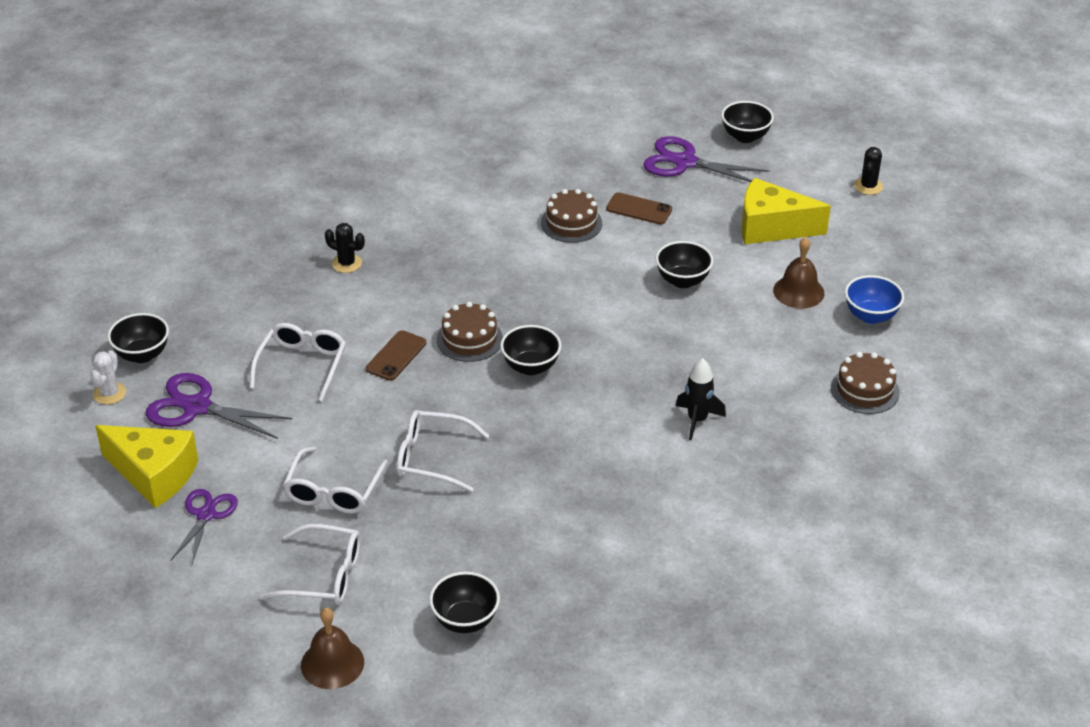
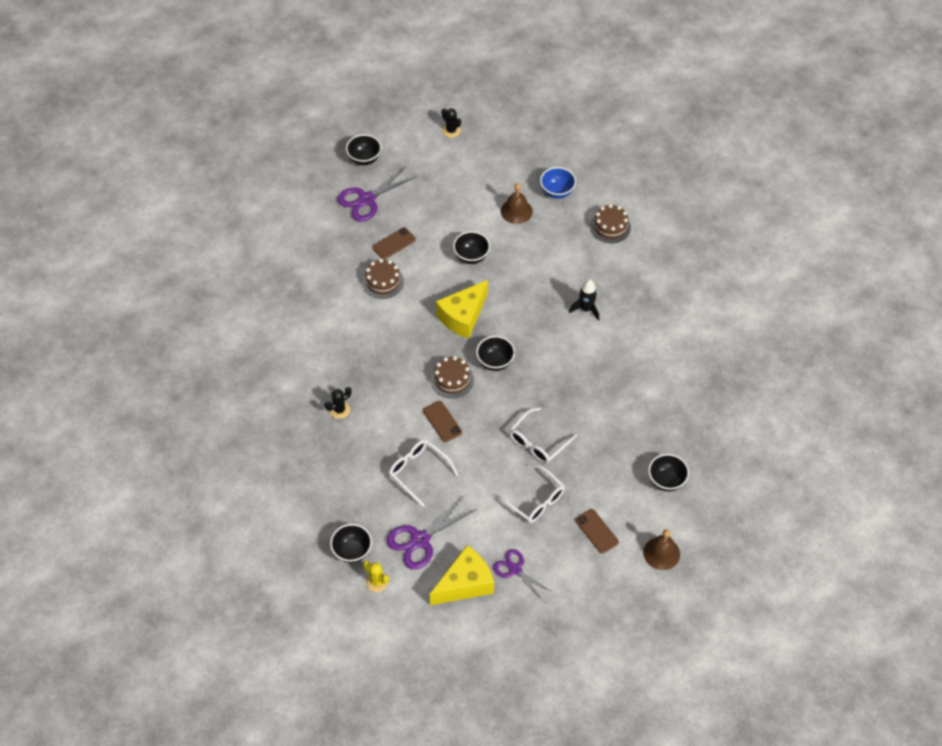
camera: 60 degrees left, 15 degrees up
white cactus [90,350,126,405] -> yellow cactus [363,561,389,592]
white glasses [260,524,361,605] -> brown phone [575,509,619,554]
yellow cheese [741,178,831,244] -> yellow cheese moved to [436,280,488,339]

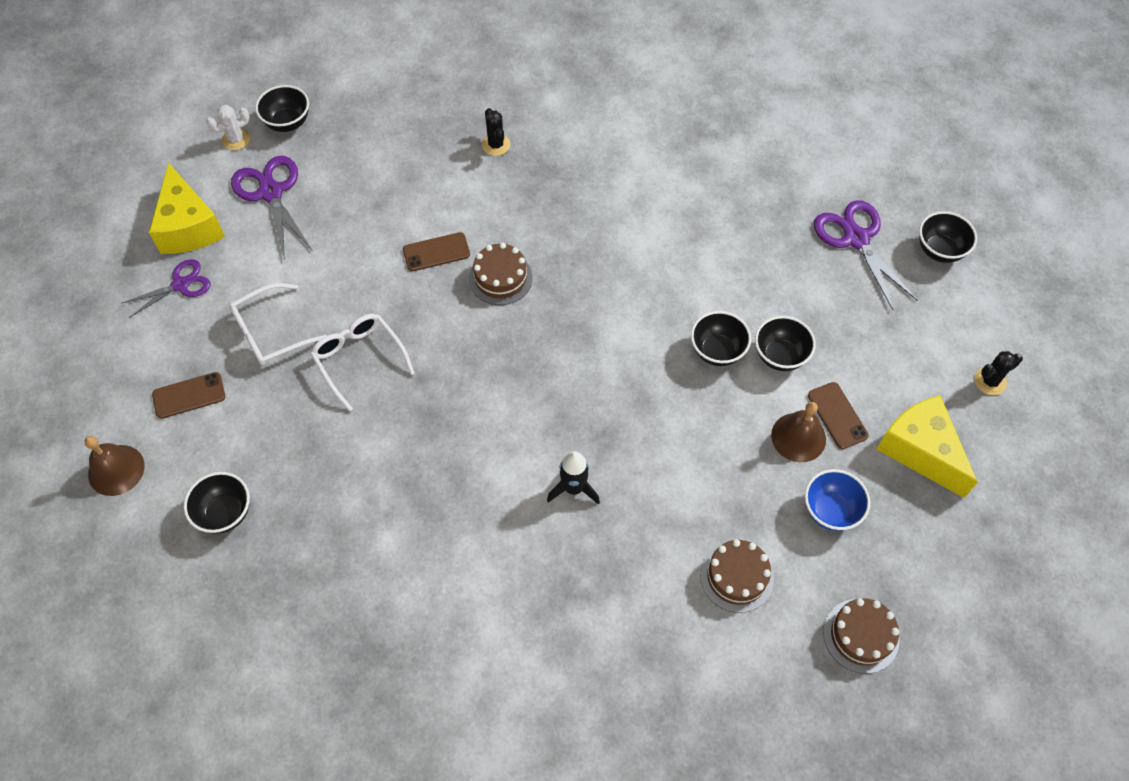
camera: 105 degrees right, 5 degrees up
brown cake [362,259,404,299] -> brown cake moved to [823,598,899,674]
yellow cactus [363,561,389,592] -> white cactus [206,105,250,150]
brown phone [372,227,415,259] -> brown phone moved to [808,382,869,449]
white glasses [389,440,458,507] -> none
yellow cheese [436,280,488,339] -> yellow cheese moved to [876,395,978,498]
black bowl [476,336,515,371] -> black bowl moved to [755,316,816,371]

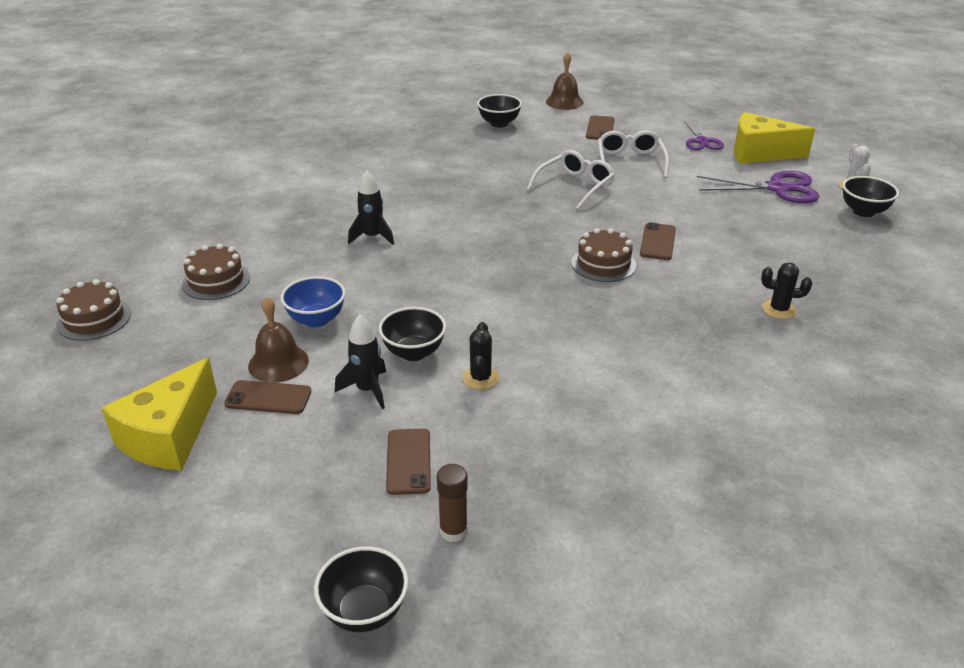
camera: 120 degrees right, 25 degrees down
white glasses [310,314,415,412] -> white glasses turned 45 degrees counterclockwise [527,150,615,210]
black bowl [755,316,816,371] -> black rocket [335,315,386,409]
blue bowl [805,469,870,531] -> blue bowl moved to [280,276,346,328]
purple scissors [813,200,918,310] -> brown glue stick [437,464,468,542]
yellow cheese [876,395,978,498] -> yellow cheese turned 120 degrees clockwise [102,358,217,471]
black cactus [974,351,1023,395] -> black cactus moved to [462,322,499,390]
none -> brown phone [386,428,431,495]

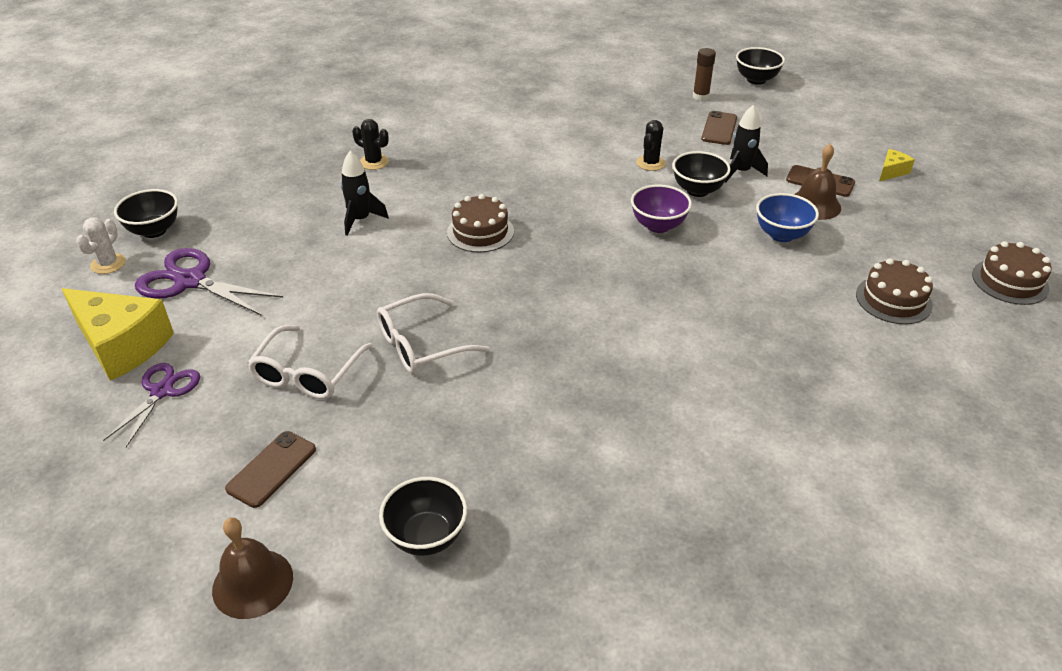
camera: 160 degrees left, 5 degrees up
yellow cheese [102,358,217,471] -> yellow cheese [879,149,915,181], size x0.45
black rocket [348,170,394,245] -> black rocket moved to [341,151,389,236]
brown phone [640,222,676,260] -> none
none -> purple bowl [631,184,692,233]

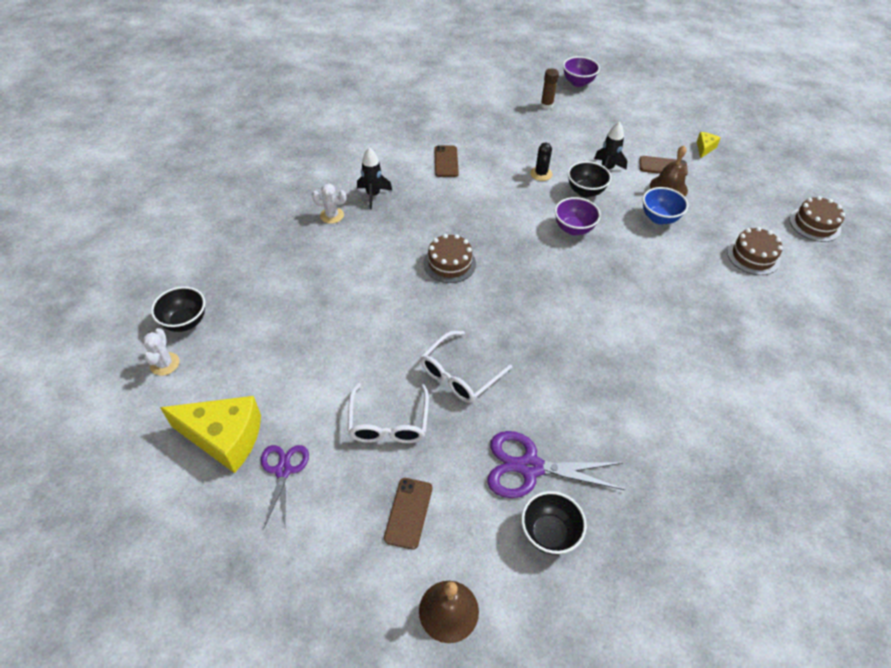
camera: 20 degrees left, 10 degrees up
purple scissors [135,248,283,316] -> purple scissors moved to [487,431,625,498]
black rocket [341,151,389,236] -> black rocket moved to [357,147,392,209]
black cactus [352,119,389,170] -> white cactus [312,184,346,224]
brown phone [701,111,737,145] -> brown phone moved to [434,145,459,177]
black bowl [736,47,785,85] -> purple bowl [563,56,600,87]

